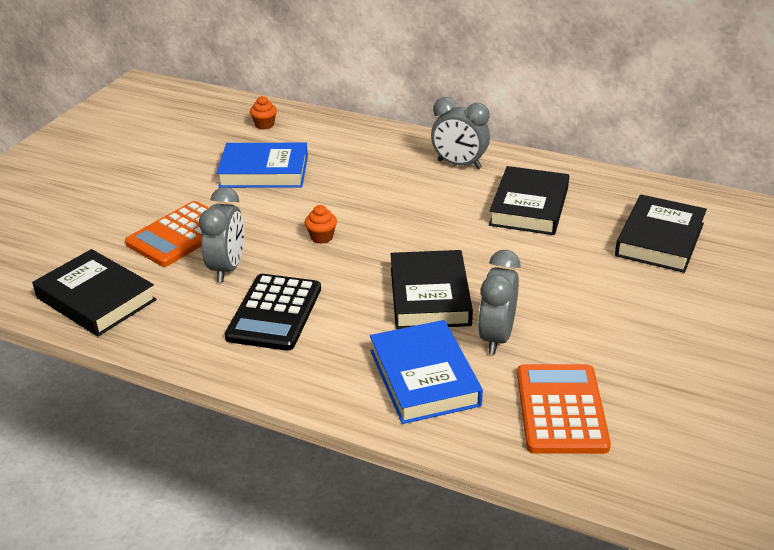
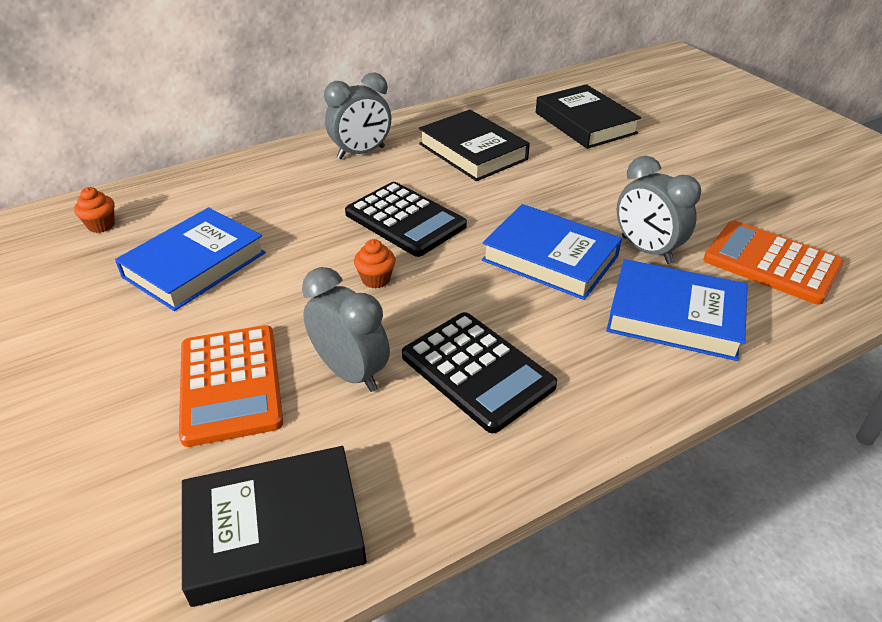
camera: 55 degrees left, 5 degrees up
black book [391,250,473,329] -> blue book [482,204,622,300]
none -> black calculator [345,182,467,257]

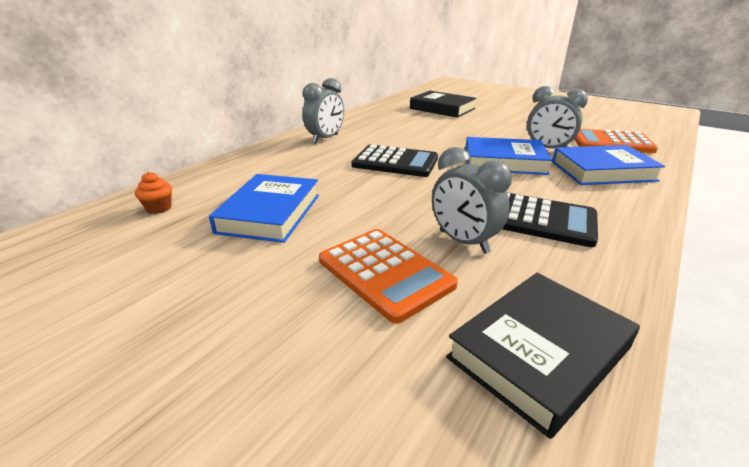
camera: 25 degrees left, 10 degrees down
grey clock [302,267,390,392] -> grey clock turned 150 degrees counterclockwise [432,147,512,254]
orange cupcake [354,239,396,288] -> none
black book [419,110,530,181] -> none

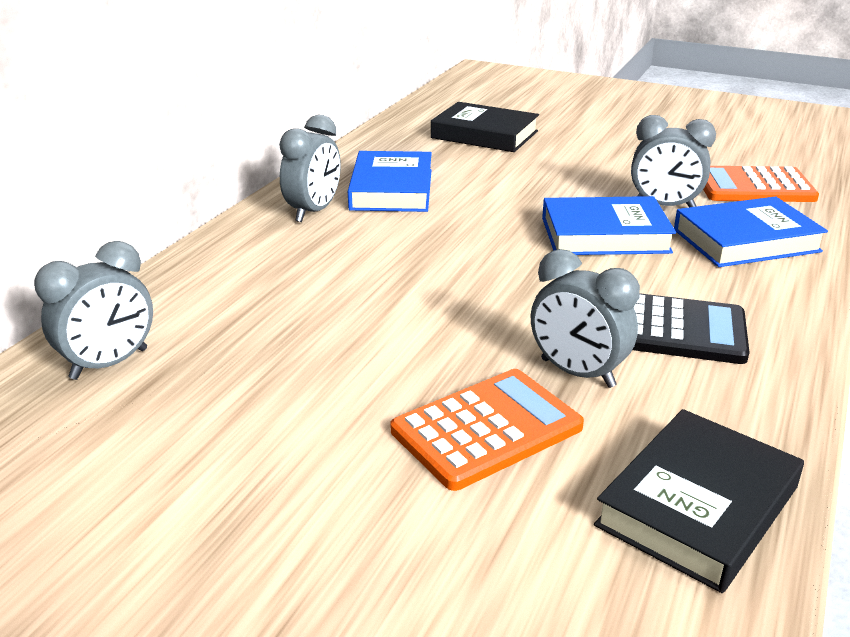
camera: 10 degrees left, 0 degrees up
orange cupcake [135,172,172,214] -> grey clock [34,241,153,380]
blue book [209,174,319,243] -> blue book moved to [348,151,432,212]
orange calculator [319,229,458,324] -> orange calculator turned 75 degrees counterclockwise [391,369,584,491]
black calculator [352,145,438,177] -> none

